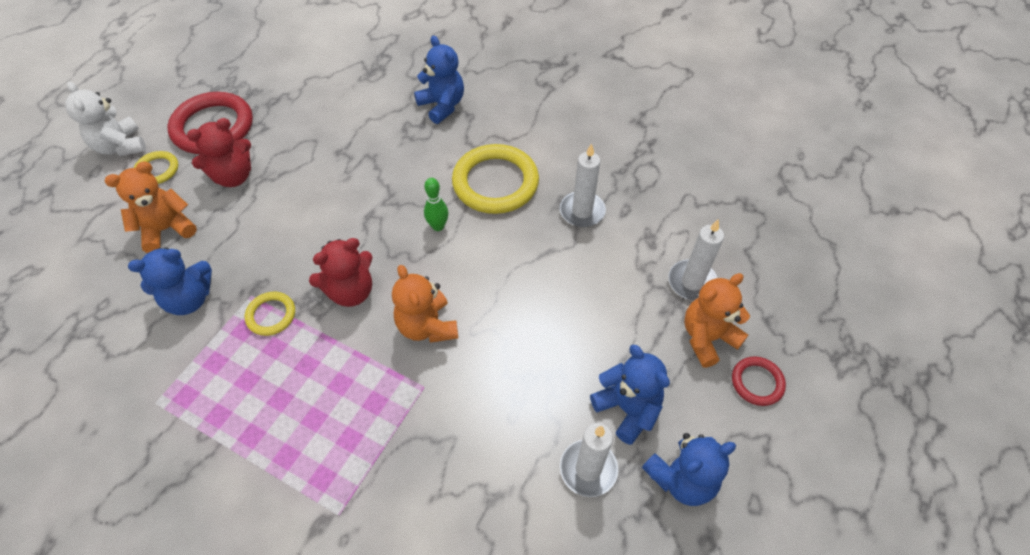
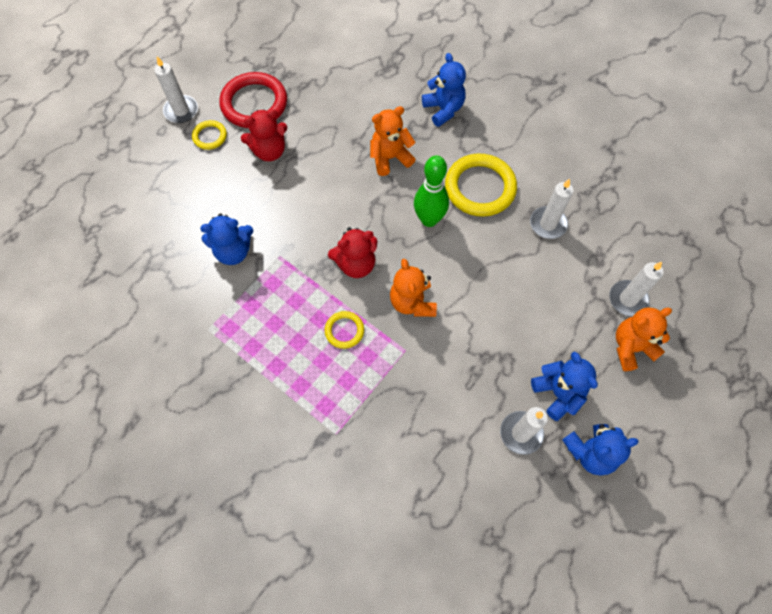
camera: 10 degrees right, 10 degrees up
white teddy bear [66,81,146,156] -> white candle [154,56,198,123]
orange teddy bear [105,161,197,253] -> orange teddy bear moved to [370,106,416,176]
yellow ring [245,292,295,336] -> yellow ring moved to [325,311,364,349]
green bowling pin [424,178,448,231] -> green bowling pin [414,155,449,227], size x1.75
red ring [732,356,786,406] -> none

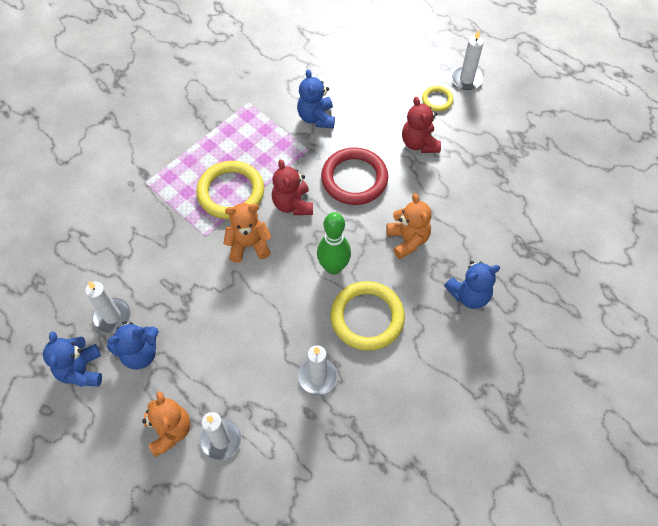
camera: 95 degrees right, 5 degrees down
red ring [219,72,287,128] -> red ring moved to [321,147,388,205]
yellow ring [325,311,364,349] -> yellow ring [196,161,264,219], size x2.00

